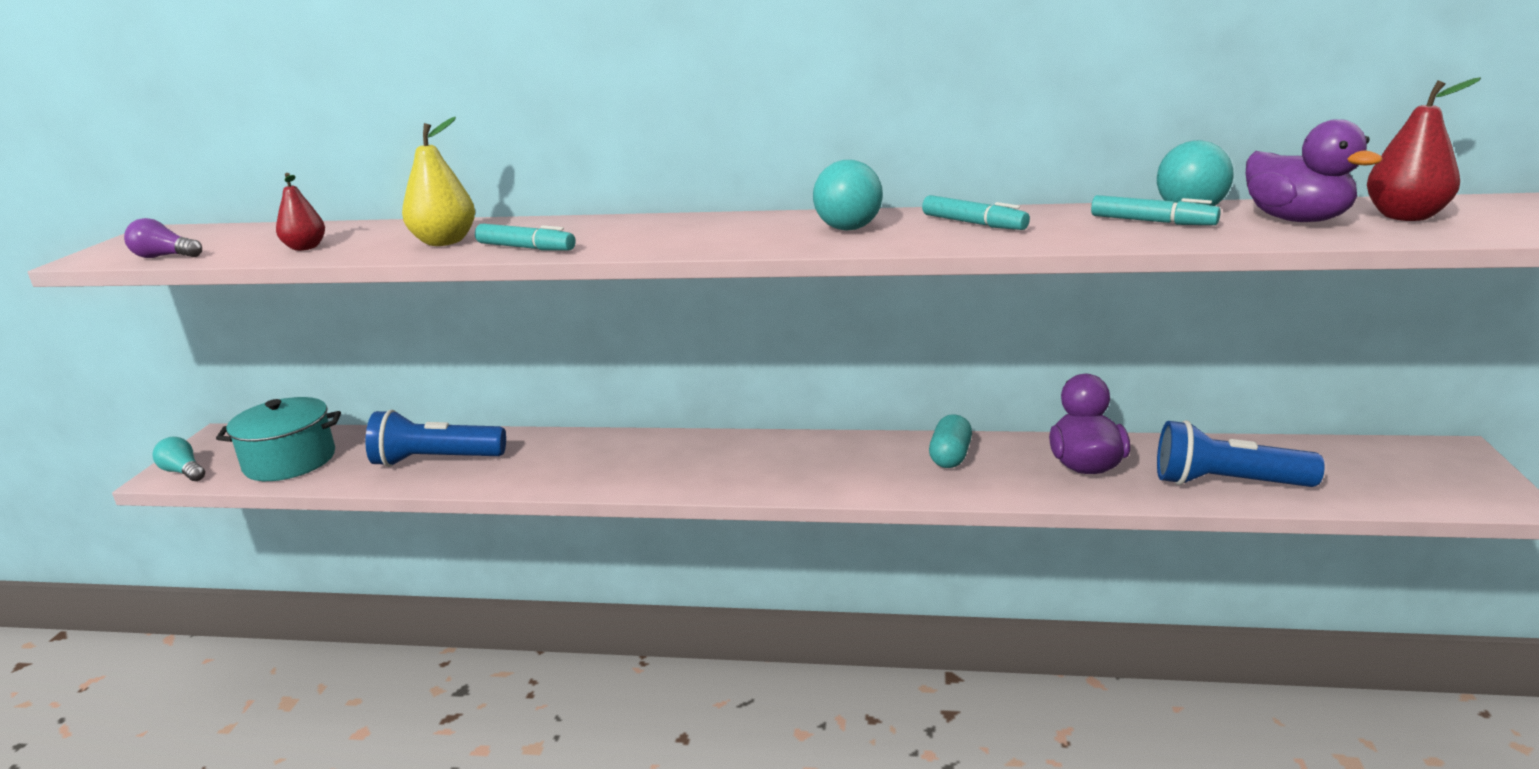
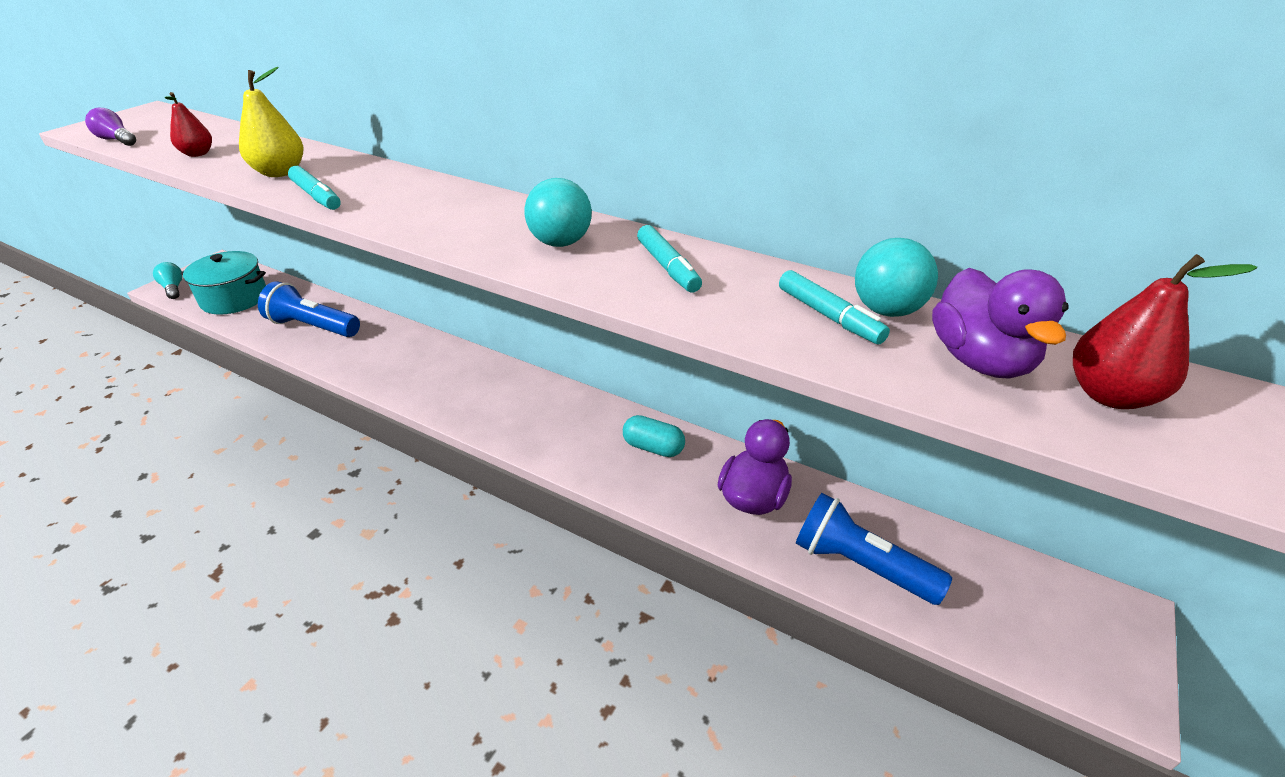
camera: 20 degrees right, 15 degrees up
turquoise capsule [929,414,972,468] -> turquoise capsule turned 75 degrees clockwise [623,415,685,457]

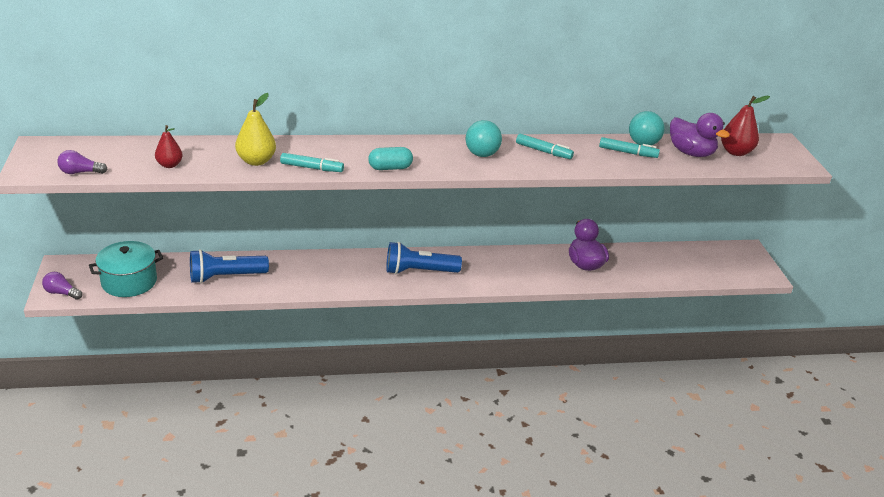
camera: 40 degrees left, 5 degrees down
turquoise light bulb [153,262,183,299] -> purple light bulb [42,272,82,300]
turquoise capsule [623,415,685,457] -> turquoise capsule moved to [368,147,413,170]
blue flashlight [796,493,952,605] -> blue flashlight moved to [386,242,462,275]

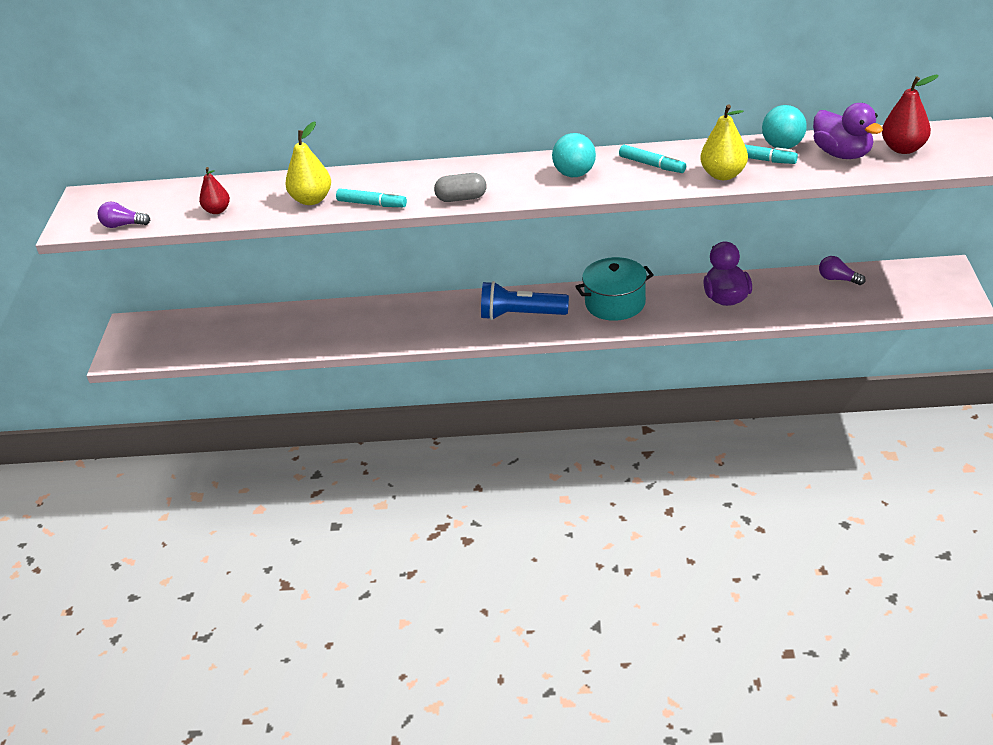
camera: 15 degrees right, 5 degrees up
purple light bulb [42,272,82,300] -> purple light bulb moved to [819,256,866,285]
turquoise pot [89,241,163,297] -> turquoise pot moved to [575,257,654,321]
blue flashlight [190,249,269,284] -> none
turquoise capsule [368,147,413,170] -> grey capsule [434,173,487,202]
none -> yellow pear [700,104,748,180]

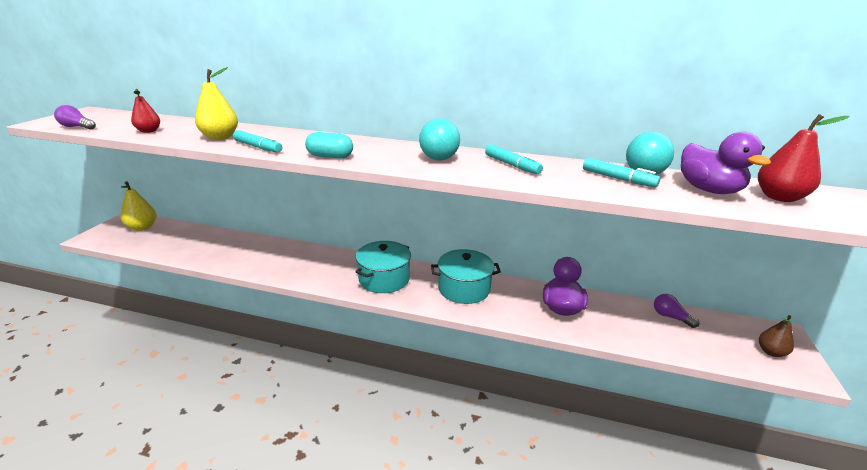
camera: 10 degrees right, 10 degrees down
grey capsule [434,173,487,202] -> turquoise capsule [305,132,353,158]
blue flashlight [481,281,569,320] -> turquoise pot [355,241,411,293]
yellow pear [700,104,748,180] -> yellow pear moved to [121,181,156,231]
none -> brown pear [759,315,794,357]

